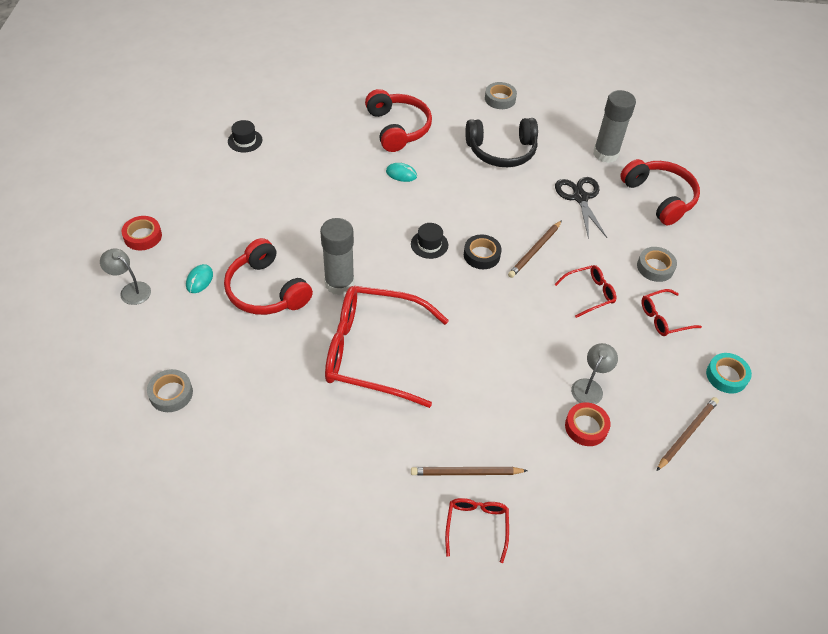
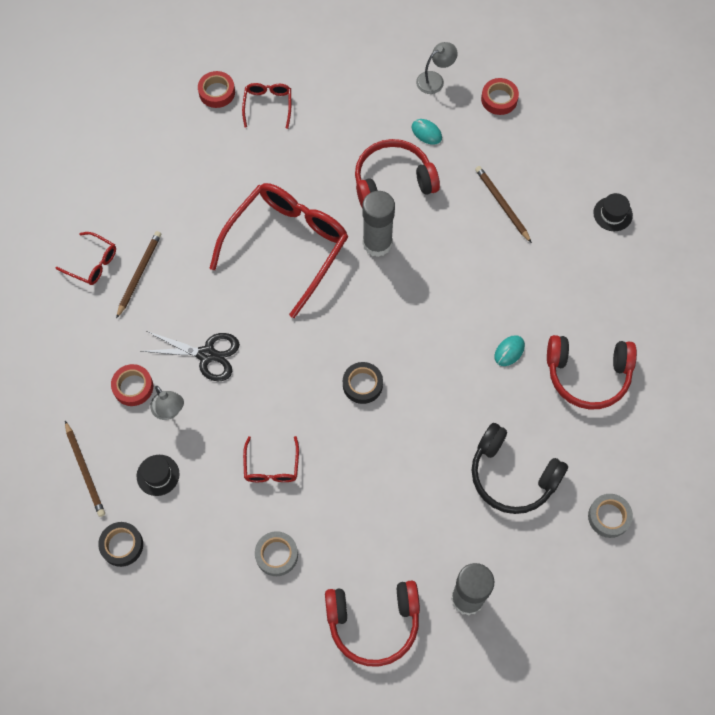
camera: 115 degrees right, 15 degrees up
grey tape [147,369,193,412] -> none
black hat [411,223,448,259] -> black hat moved to [137,455,180,496]
black headphones [465,118,538,167] -> black headphones turned 75 degrees counterclockwise [471,423,568,514]
brown pencil [508,220,562,278] -> brown pencil moved to [475,166,532,243]
black scissors [555,177,607,239] -> black scissors moved to [141,331,240,381]
red glasses [641,289,702,336] -> red glasses moved to [242,83,291,129]
turquoise tape [706,353,752,394] -> black tape [98,522,143,567]
none -> red tape [198,71,235,108]

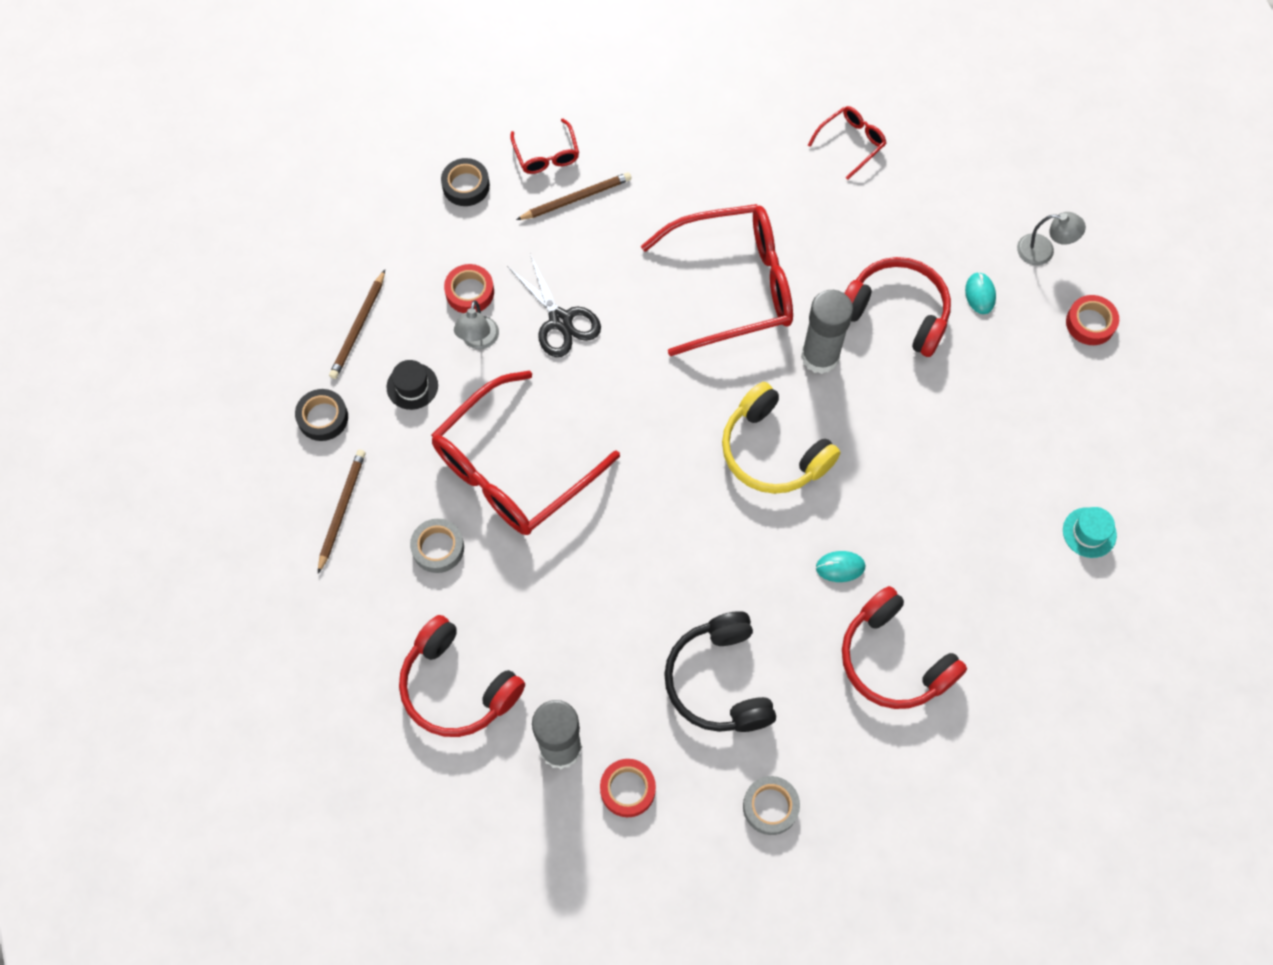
camera: 45 degrees right, 0 degrees up
red tape [198,71,235,108] -> red tape moved to [600,759,656,817]
red glasses [243,436,299,482] -> red glasses [431,370,620,535], size x2.21
black tape [343,362,383,404] -> black tape moved to [441,158,490,206]
brown pencil [475,166,532,243] -> brown pencil moved to [318,450,366,573]
black hat [593,193,633,231] -> turquoise hat [1063,507,1117,558]
none -> yellow headphones [722,382,840,494]

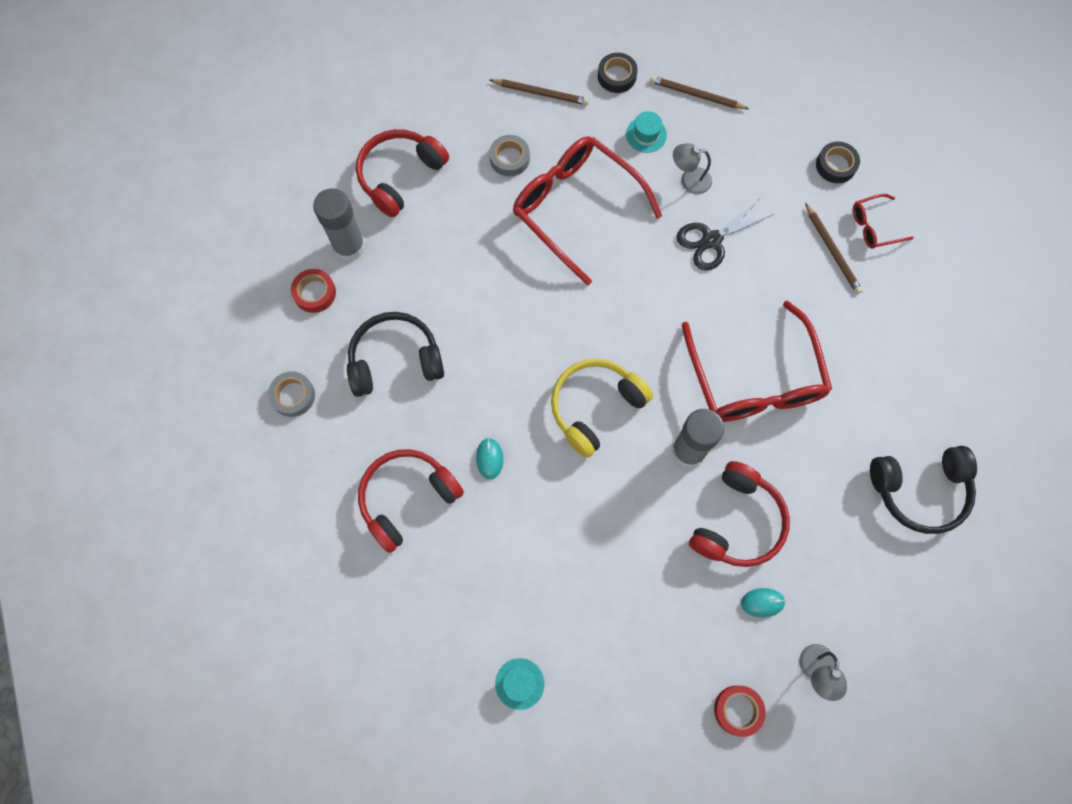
camera: 90 degrees right, 5 degrees up
black hat [386,360,438,410] -> turquoise hat [626,111,667,153]
red tape [444,264,494,313] -> none
red glasses [808,106,886,180] -> black headphones [870,446,977,534]

